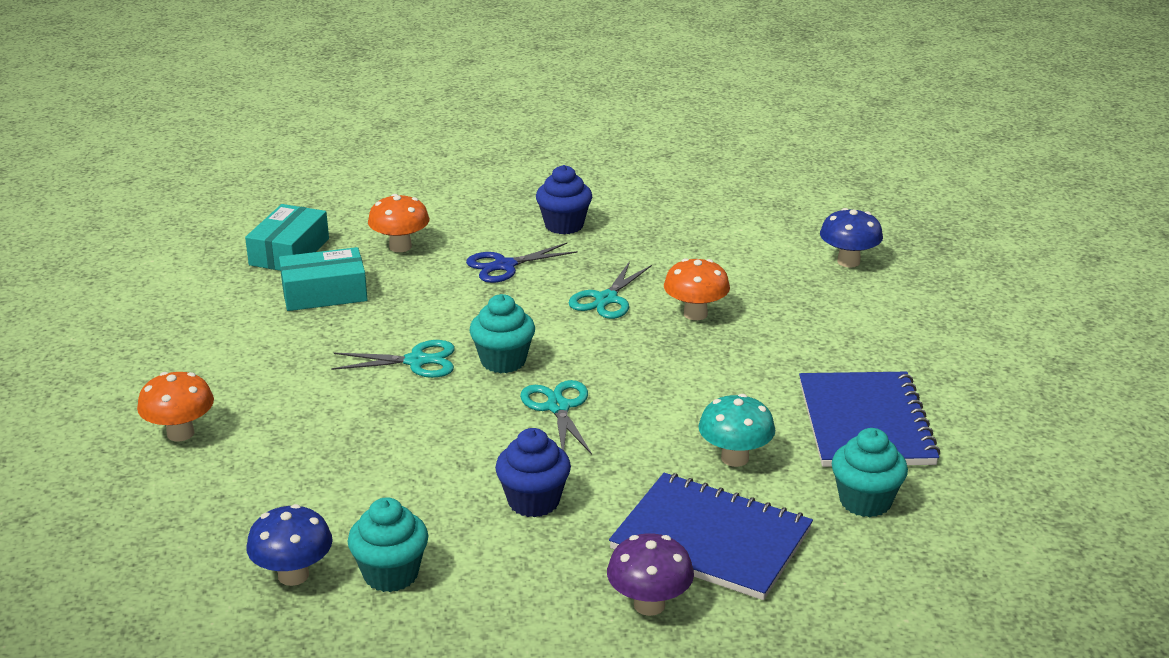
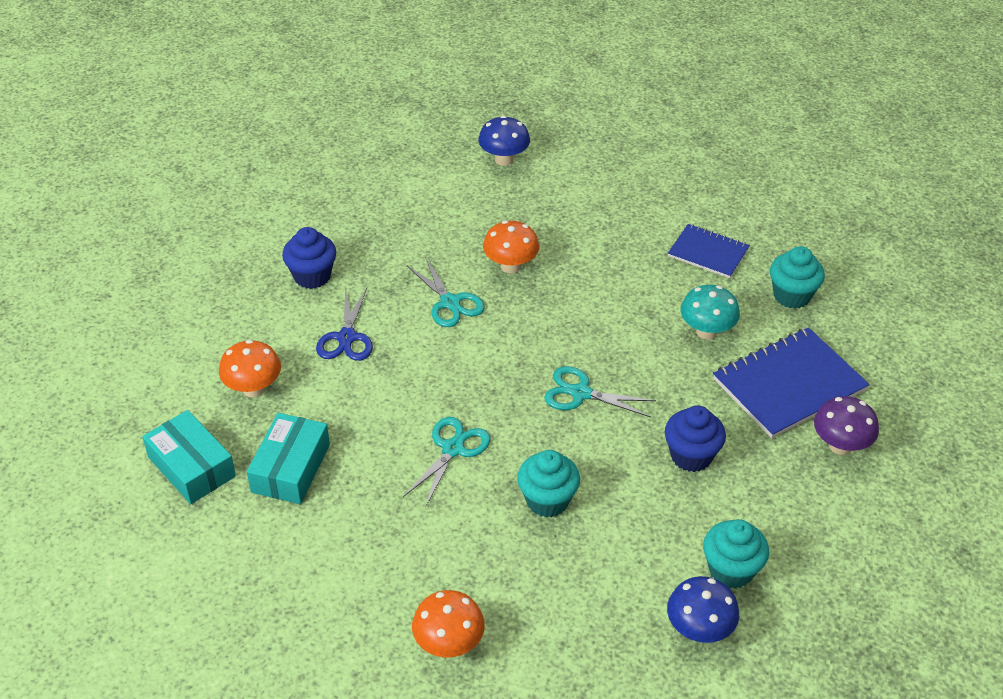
camera: 60 degrees left, 15 degrees up
turquoise cupcake [469,294,535,373] -> turquoise cupcake moved to [517,450,580,518]
blue notebook [799,372,940,467] -> blue notebook [668,224,750,278], size x0.60

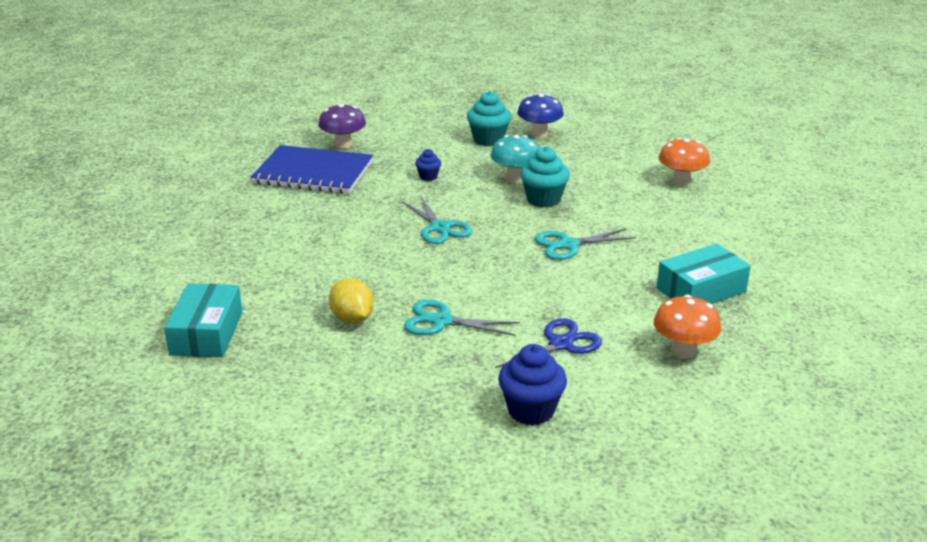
camera: 135 degrees left, 15 degrees down
turquoise box [142,410,236,504] -> turquoise box moved to [164,283,242,357]
turquoise scissors [407,257,485,327] -> turquoise scissors turned 90 degrees counterclockwise [404,300,520,336]
blue mushroom [478,116,530,166] -> none
orange mushroom [483,221,539,274] -> yellow lemon [329,278,374,324]
blue cupcake [665,405,726,472] -> blue cupcake [415,149,441,181], size x0.55
blue notebook [668,224,750,278] -> none
turquoise mushroom [680,285,740,340] -> turquoise mushroom moved to [490,135,539,182]
turquoise cupcake [770,246,825,309] -> none

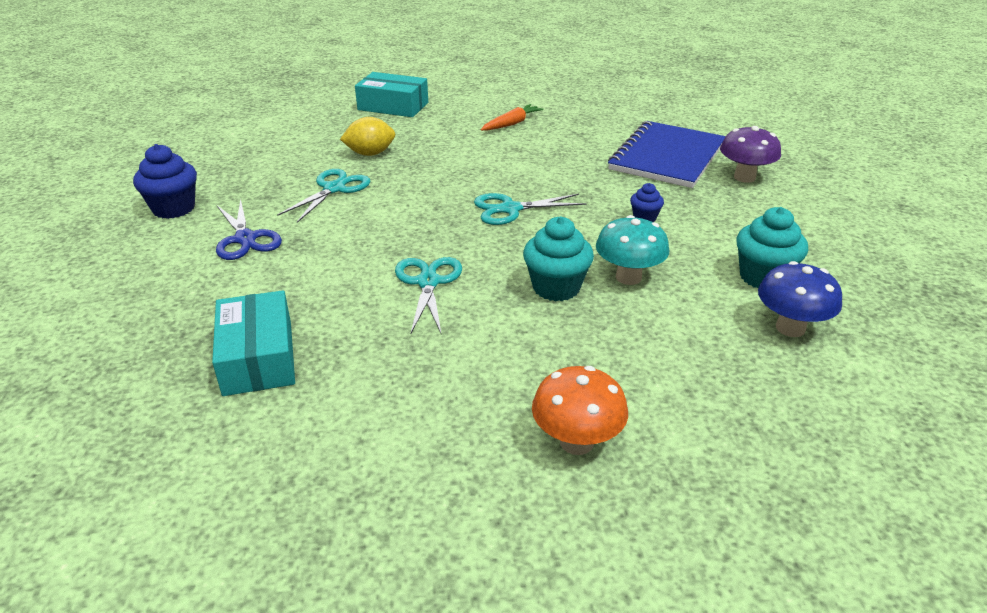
camera: 105 degrees right, 5 degrees up
orange mushroom [654,295,721,359] -> none
none -> orange carrot [481,104,544,131]

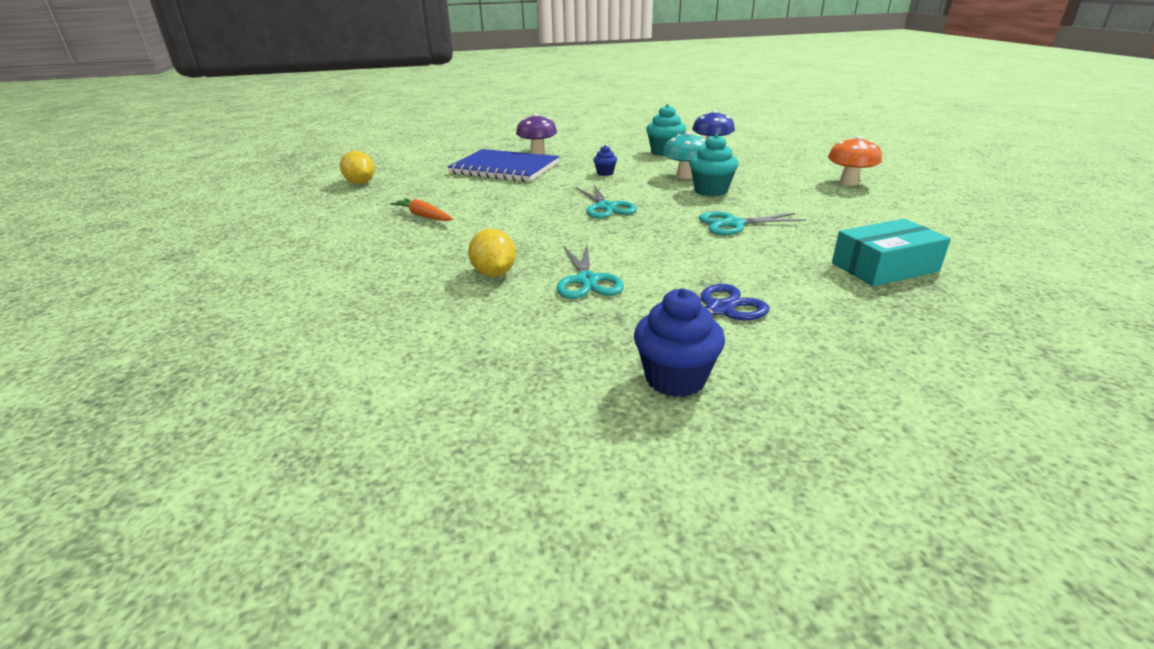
camera: 95 degrees left, 5 degrees down
turquoise scissors [277,169,371,223] -> turquoise scissors turned 120 degrees counterclockwise [556,245,624,299]
turquoise box [355,72,428,117] -> none
none -> yellow lemon [340,151,375,184]

